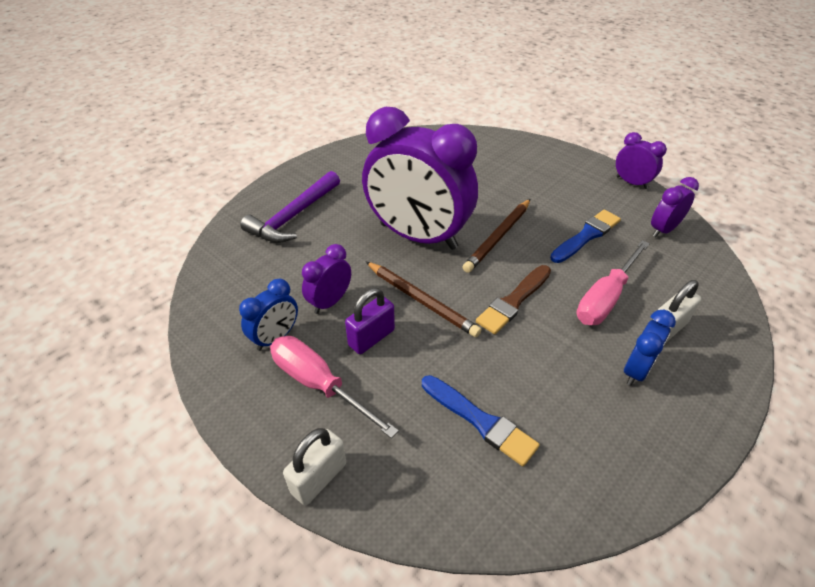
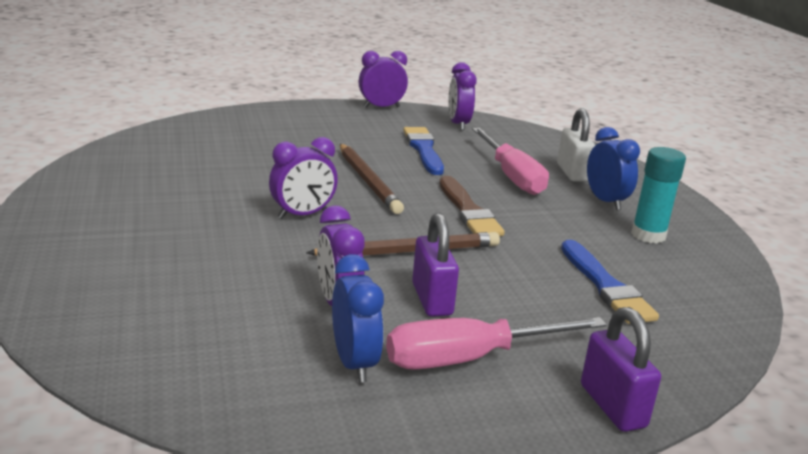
camera: 60 degrees left, 20 degrees down
purple hammer [241,171,340,243] -> none
white padlock [283,428,346,505] -> purple padlock [581,307,661,432]
purple clock [362,107,478,250] -> purple clock [269,137,338,219], size x0.44
blue brush [422,375,540,466] -> blue brush turned 90 degrees clockwise [561,240,659,324]
none -> turquoise glue stick [631,147,686,243]

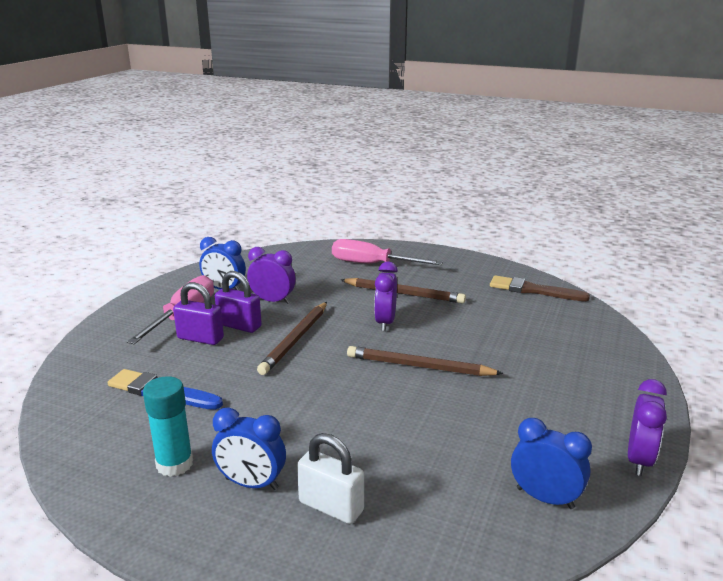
camera: 130 degrees right, 0 degrees up
blue brush [403,127,444,175] -> none
brown brush [440,176,505,236] -> brown brush moved to [490,275,590,301]
purple clock [448,62,477,130] -> blue clock [511,418,592,509]
pink screwdriver [472,128,549,195] -> pink screwdriver moved to [332,239,443,265]
purple padlock [581,307,661,432] -> purple padlock moved to [173,282,224,345]
none -> brown pencil [341,278,466,304]

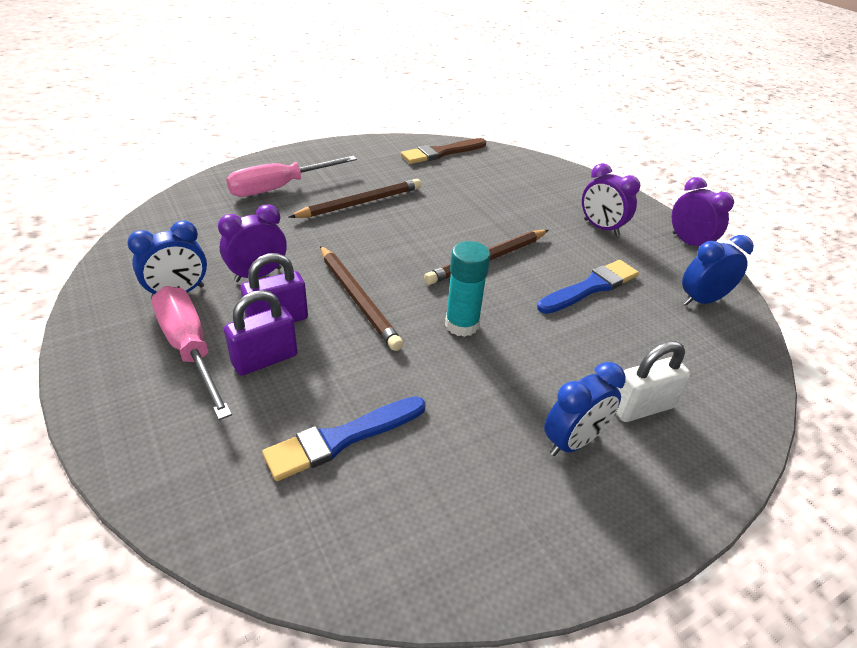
camera: 55 degrees left, 15 degrees up
turquoise glue stick [143,376,193,477] -> turquoise glue stick moved to [445,241,491,337]
purple clock [374,261,398,331] -> purple clock moved to [582,163,640,236]
none -> blue brush [537,260,639,314]

